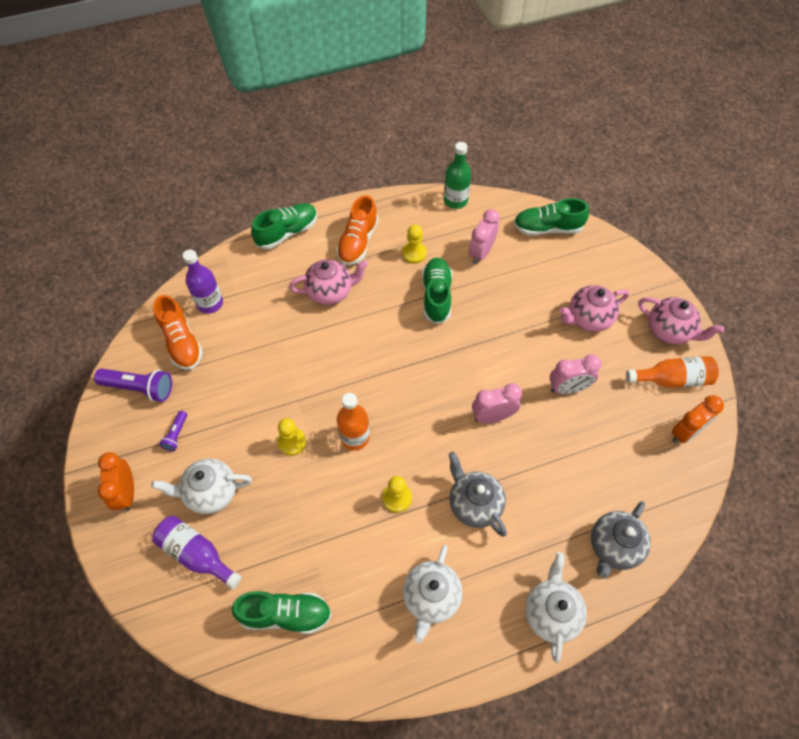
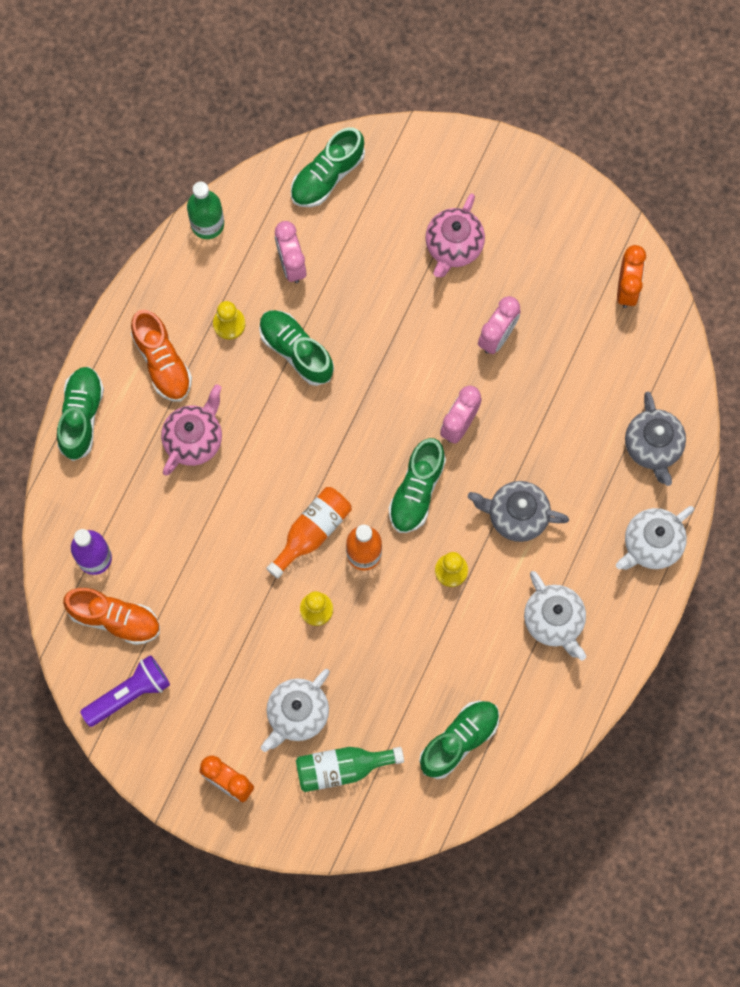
camera: 45 degrees left, 15 degrees up
purple bottle [152,516,242,589] -> green bottle [296,747,404,792]
purple flashlight [159,411,187,451] -> none
white teapot [525,552,587,663] -> white teapot turned 90 degrees counterclockwise [616,506,694,570]
orange bottle [626,356,719,388] -> orange bottle moved to [266,487,352,578]
pink teapot [638,297,724,344] -> none
none -> green shoe [388,438,446,533]

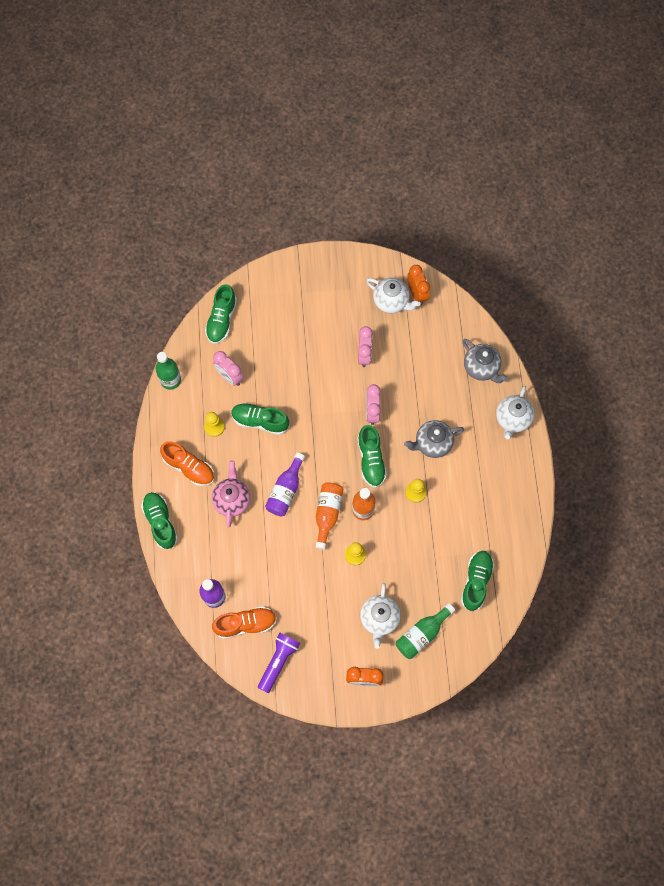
camera: 30 degrees left, 5 degrees down
pink teapot [425,194,485,278] -> none
white teapot [524,571,586,660] -> white teapot moved to [366,278,421,313]
none -> purple bottle [265,453,305,516]

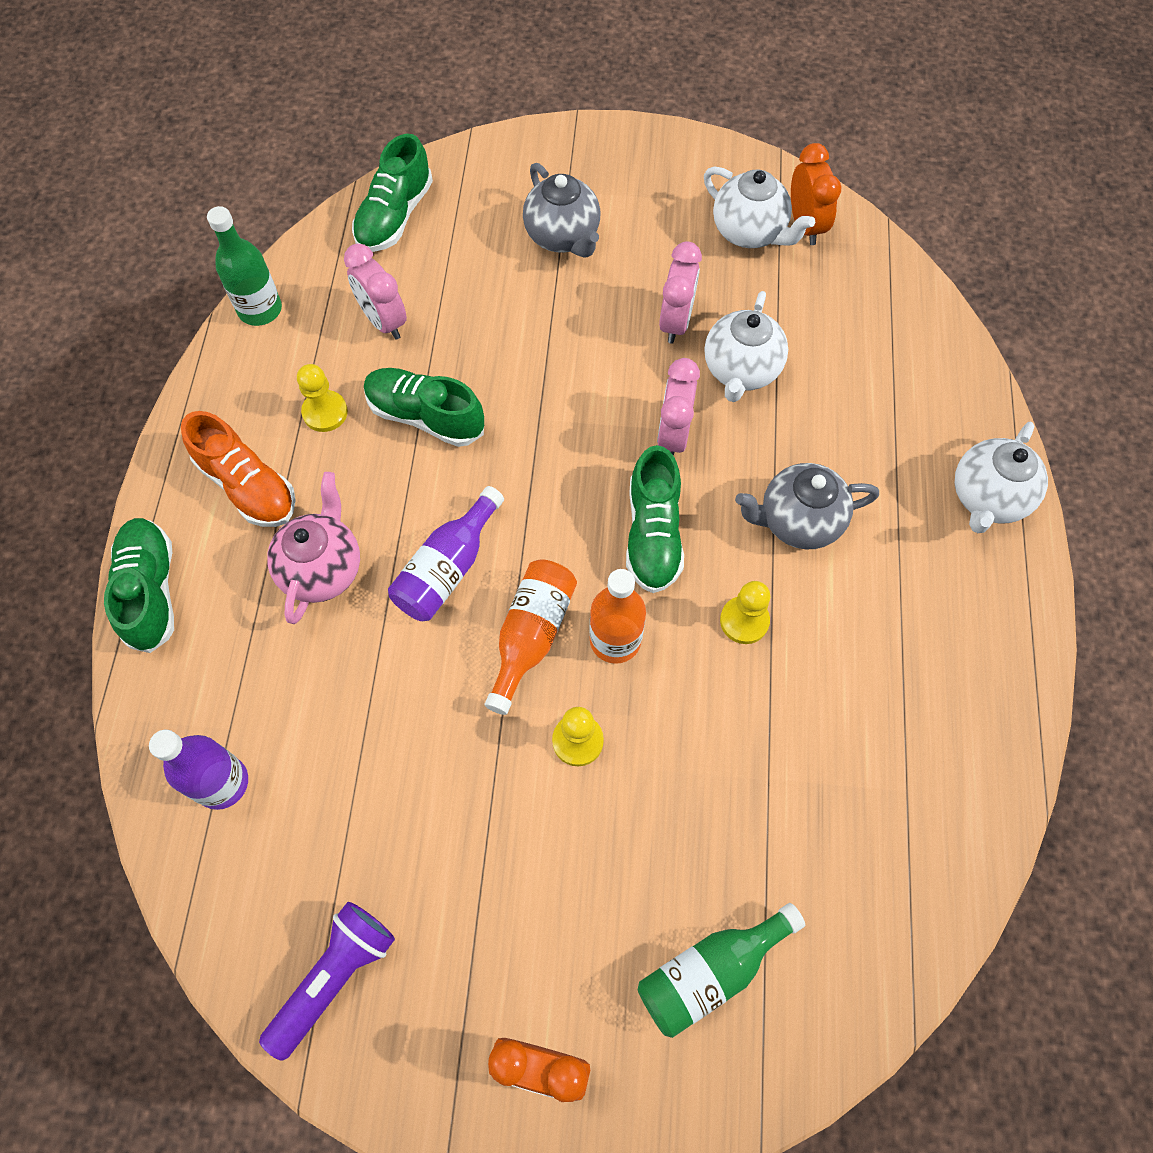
camera: 10 degrees right, 5 degrees down
orange shoe [212,606,277,639] -> none
white teapot [360,583,400,649] -> white teapot moved to [704,291,788,402]
green shoe [461,551,494,612] -> none
grey teapot [462,339,508,383] -> grey teapot moved to [523,163,601,258]

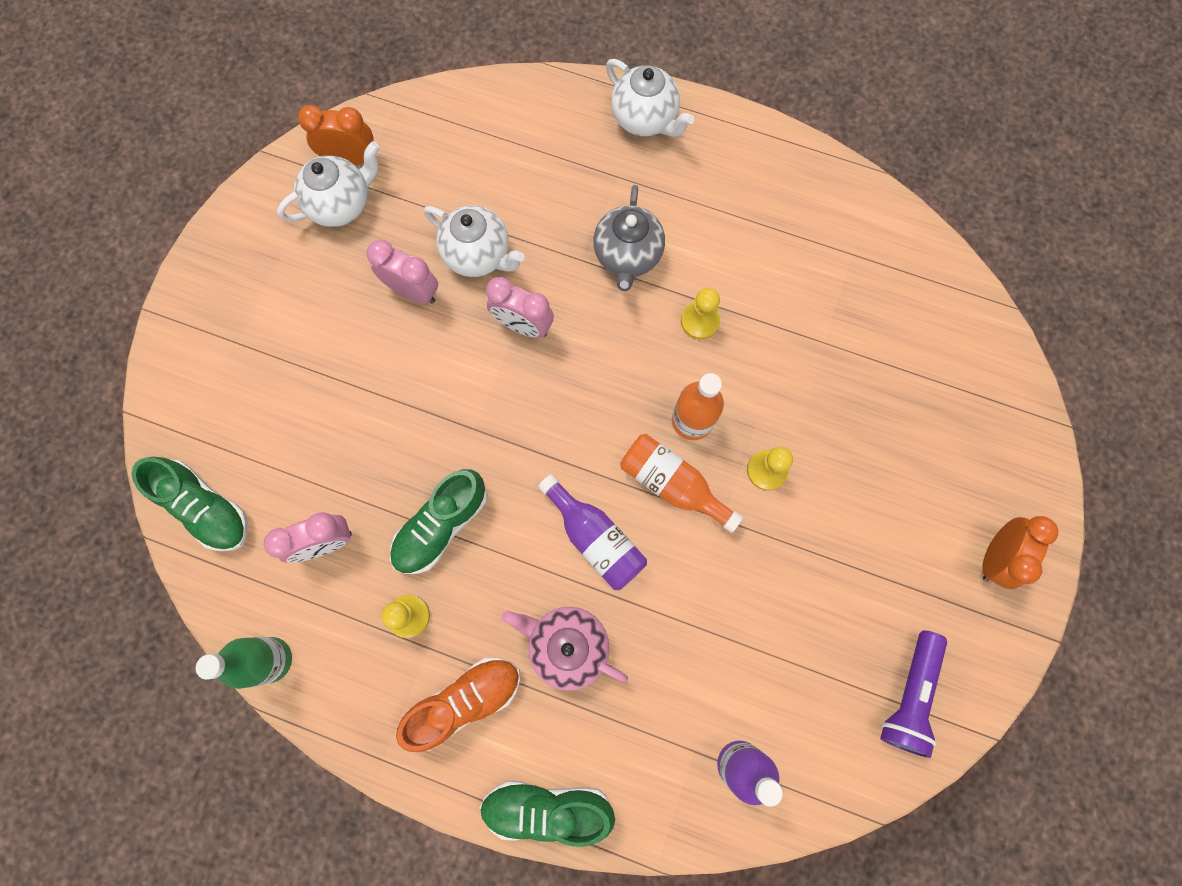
camera: 75 degrees left, 10 degrees up
purple flashlight [259,902,395,1061] -> purple flashlight turned 120 degrees counterclockwise [880,630,947,758]
grey teapot [523,163,601,258] -> none
green shoe [626,445,684,593] -> none
green bottle [638,903,805,1038] -> none

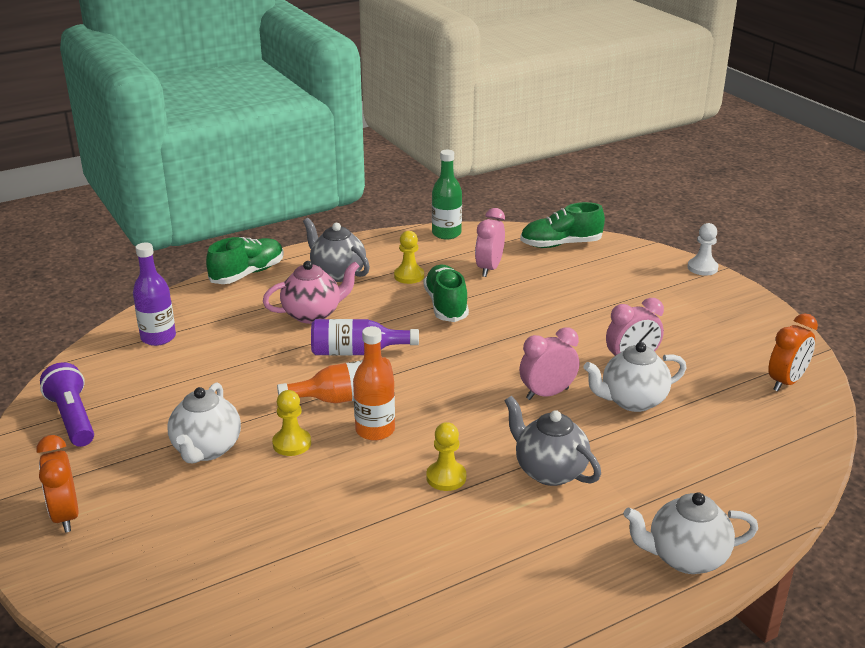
camera: 130 degrees right, 45 degrees down
white teapot [277,141,379,227] -> white teapot moved to [168,383,241,464]
orange shoe [396,657,520,752] -> grey teapot [303,218,370,282]
none -> white pawn [688,223,718,276]

